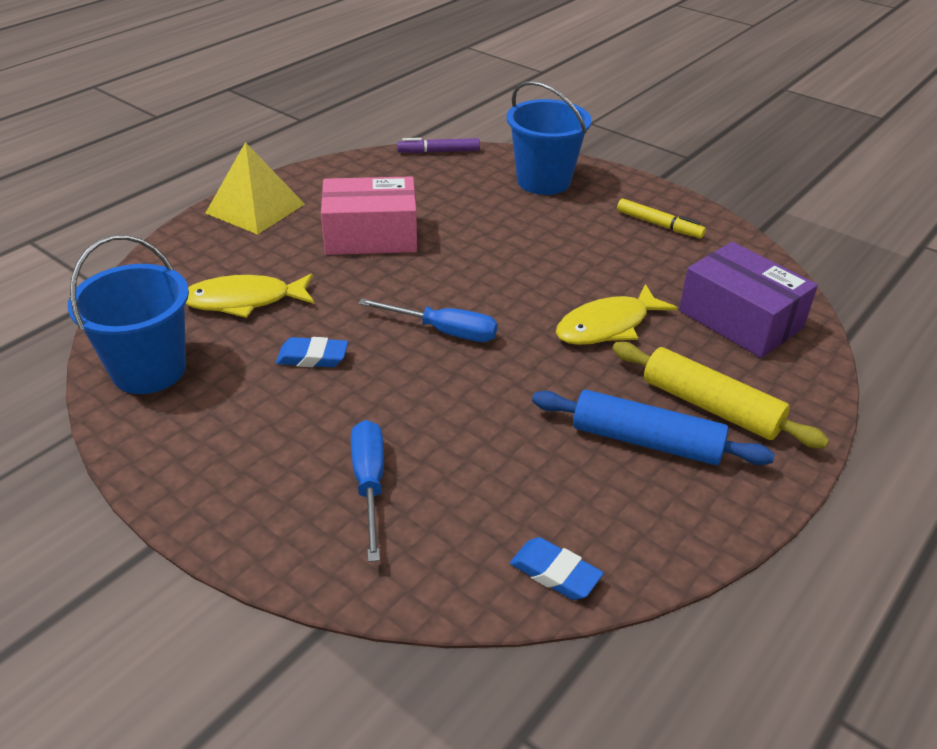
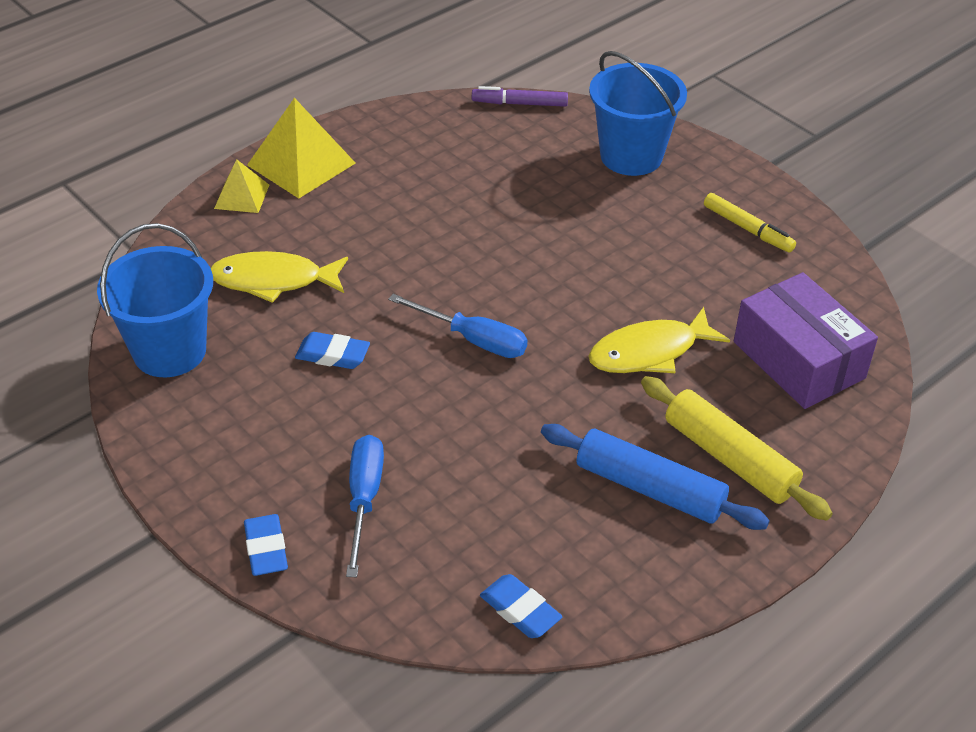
camera: 10 degrees right, 5 degrees up
pink box [321,176,417,255] -> none
none -> yellow pyramid [214,159,269,213]
none -> blue eraser [244,514,288,576]

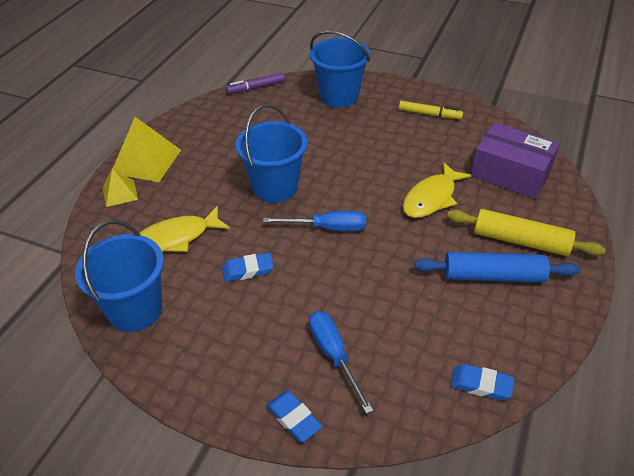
camera: 25 degrees left, 0 degrees up
none -> blue bucket [236,104,307,203]

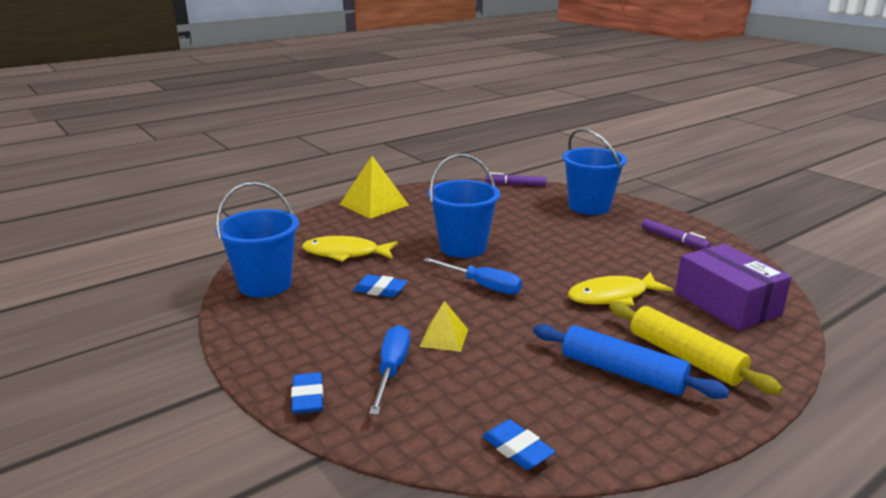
camera: 30 degrees right, 20 degrees down
yellow pyramid [103,168,138,207] -> yellow pyramid moved to [420,301,468,352]
yellow marker [399,101,463,119] -> purple marker [642,219,711,249]

